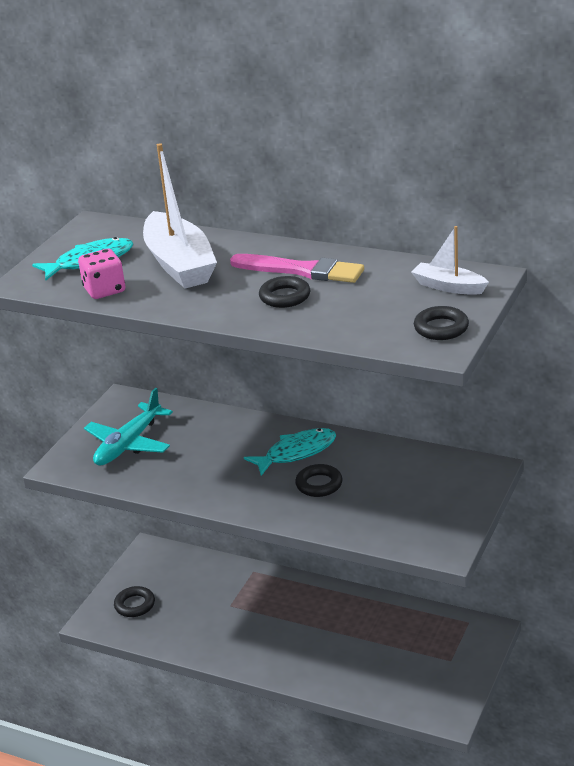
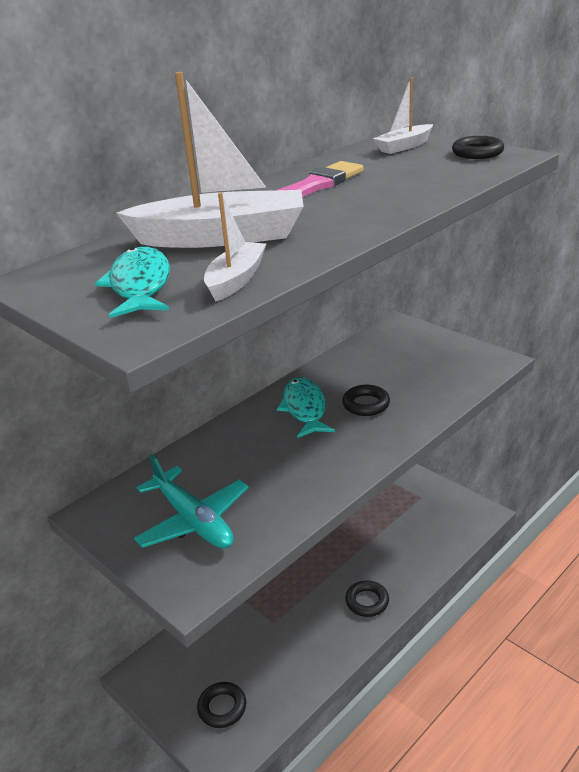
camera: 70 degrees left, 0 degrees up
pink dice [78,249,125,299] -> white boat [204,193,266,301]
black ring [259,276,310,308] -> black ring moved to [345,580,389,617]

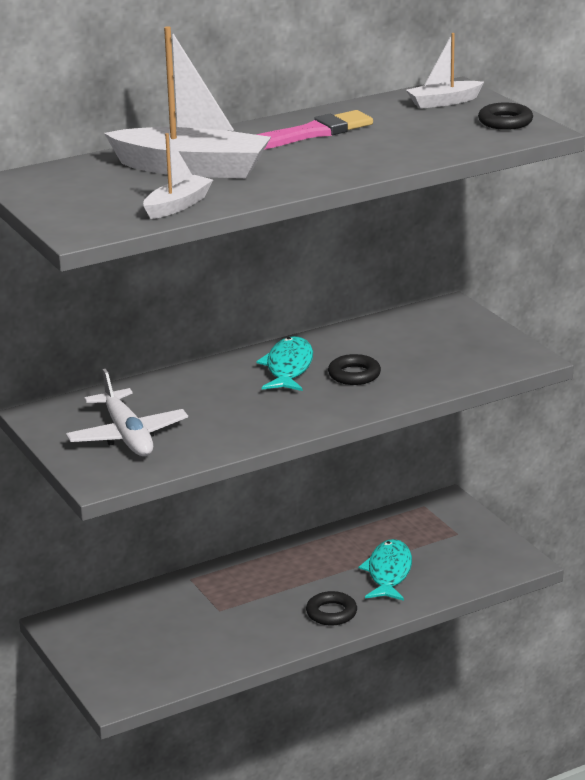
camera: 15 degrees right, 5 degrees down
turquoise fish [95,247,170,318] -> turquoise fish moved to [359,539,412,601]
turquoise plane [134,454,249,548] -> white plane [66,369,188,456]
black ring [197,682,246,728] -> none

